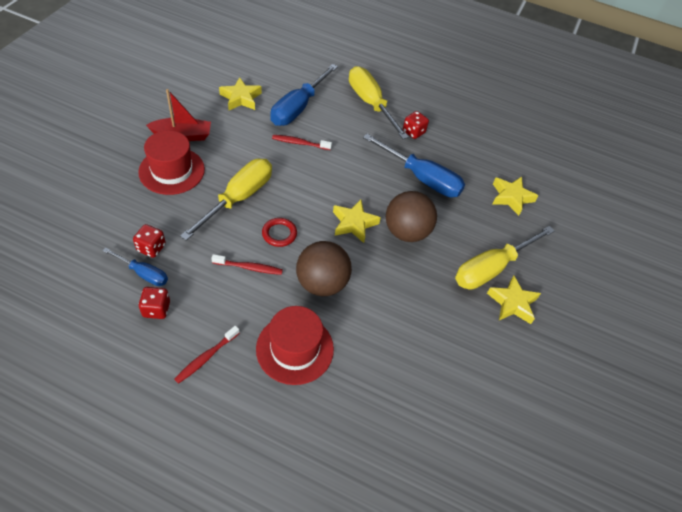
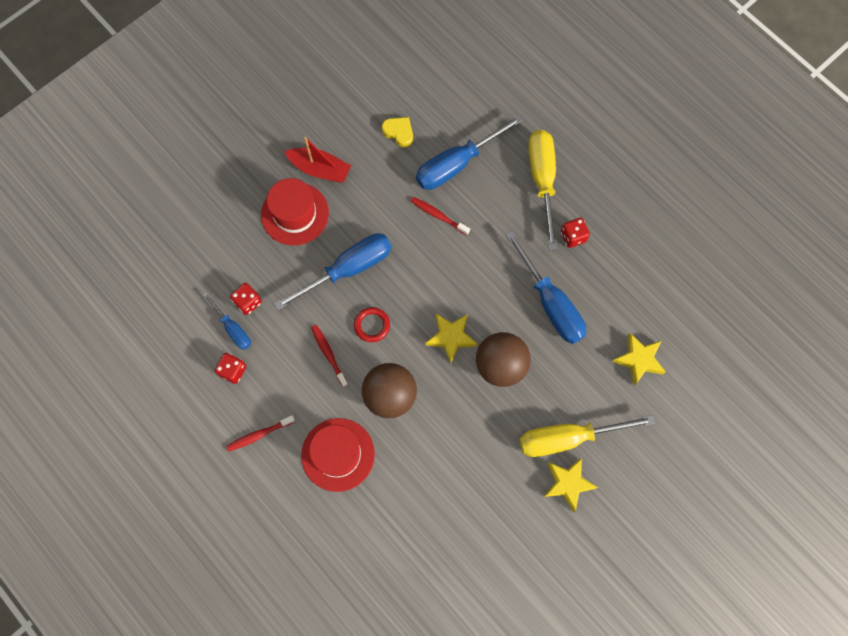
camera: 30 degrees right, 20 degrees up
yellow screwdriver [180,159,272,241] -> blue screwdriver [274,233,392,310]
red toothbrush [211,254,283,275] -> red toothbrush turned 150 degrees counterclockwise [311,325,349,388]
yellow star [219,77,262,110] -> yellow heart [382,117,413,147]

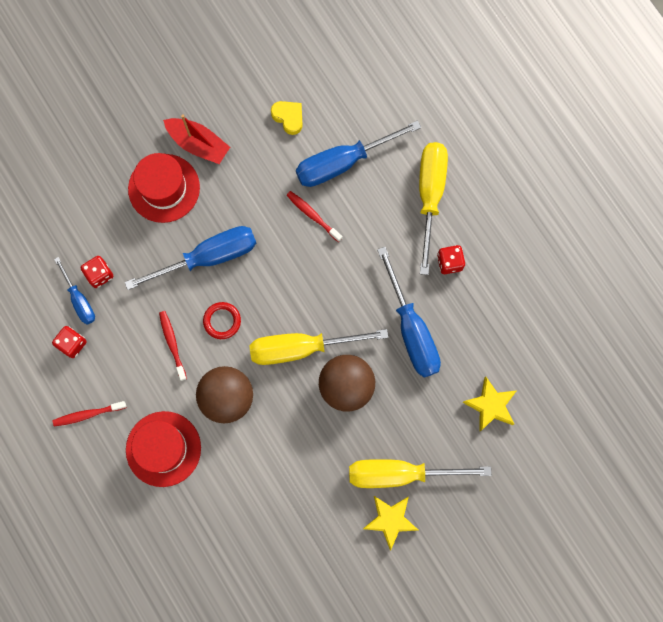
camera: 10 degrees right, 5 degrees up
yellow star [425,314,477,363] -> yellow screwdriver [249,329,388,365]

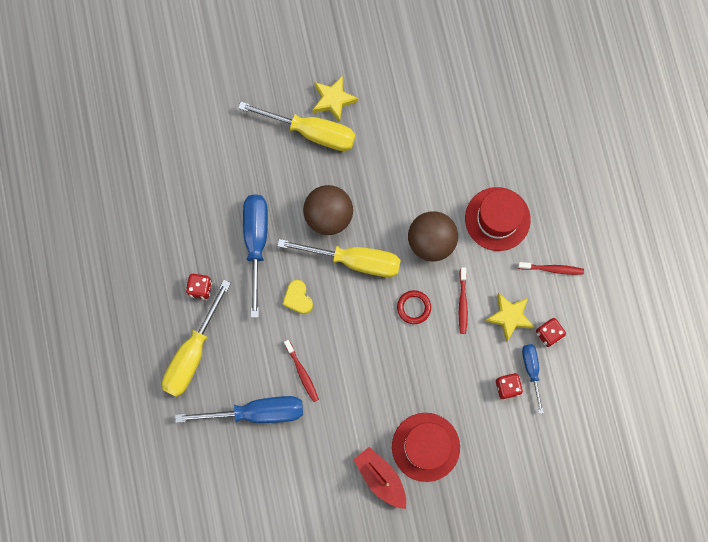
camera: 160 degrees left, 0 degrees up
blue screwdriver [125,226,256,290] -> none
yellow heart [271,101,303,135] -> yellow heart moved to [283,280,313,314]
yellow star [462,377,517,431] -> yellow star moved to [485,293,534,342]

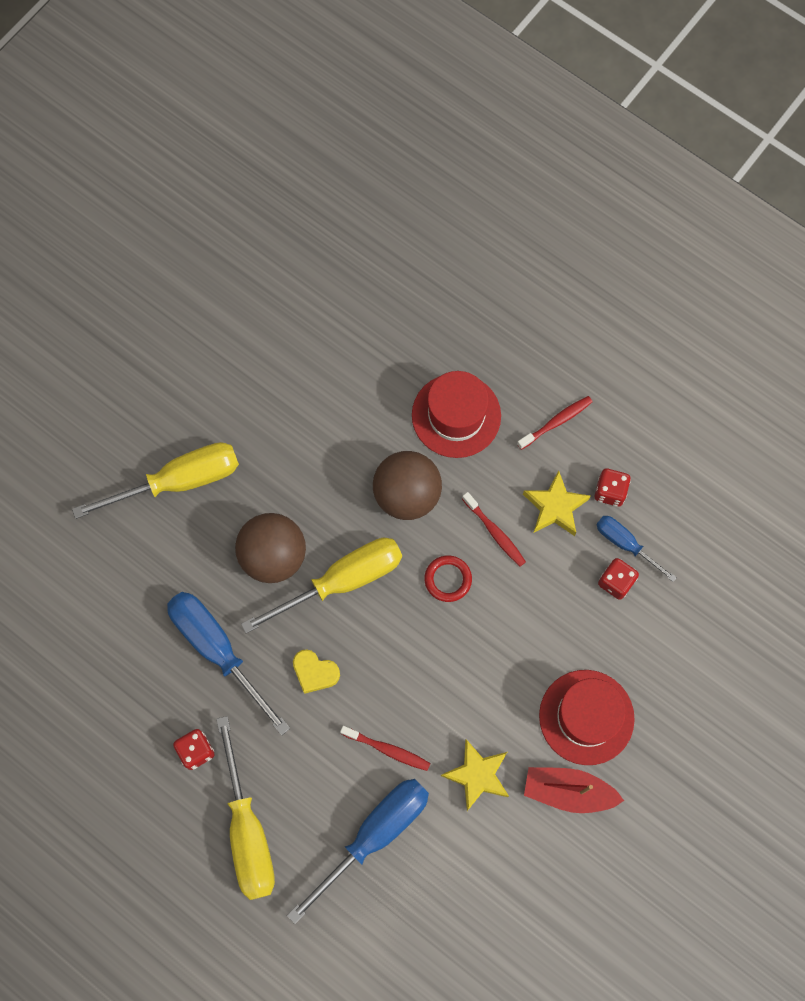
camera: 40 degrees left, 5 degrees down
yellow star [313,75,358,123] -> yellow star moved to [441,739,509,811]

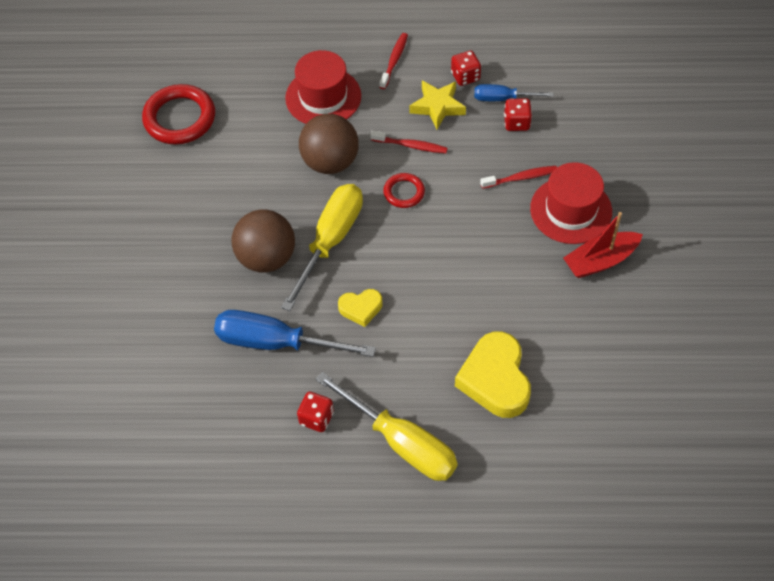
camera: 35 degrees left, 15 degrees down
yellow screwdriver [72,442,239,519] -> none
blue screwdriver [287,779,429,924] -> yellow heart [455,331,531,418]
red toothbrush [340,726,431,771] -> red toothbrush moved to [480,166,557,189]
yellow star [441,739,509,811] -> none
none -> red ring [142,84,215,144]

